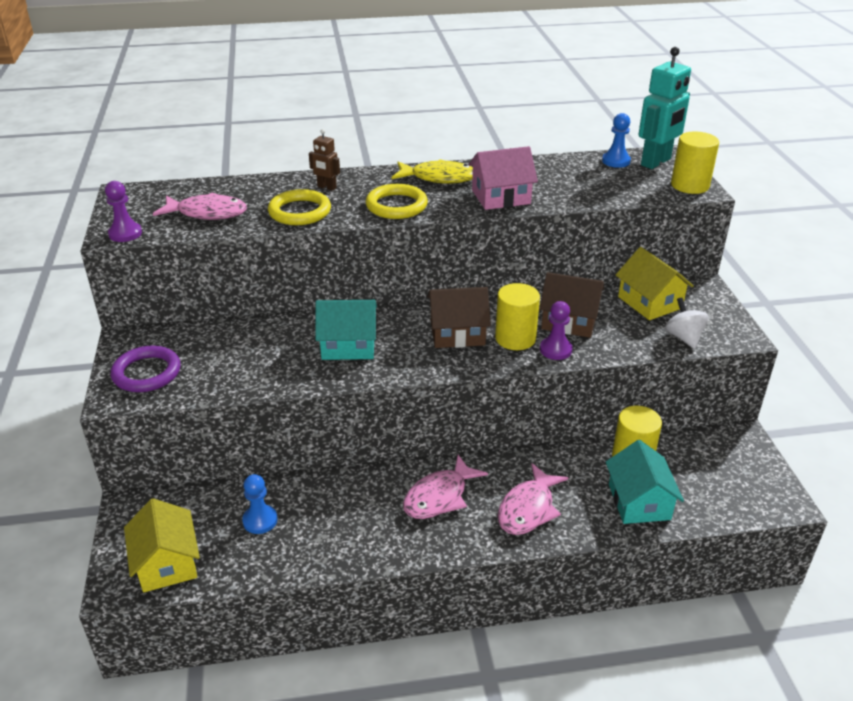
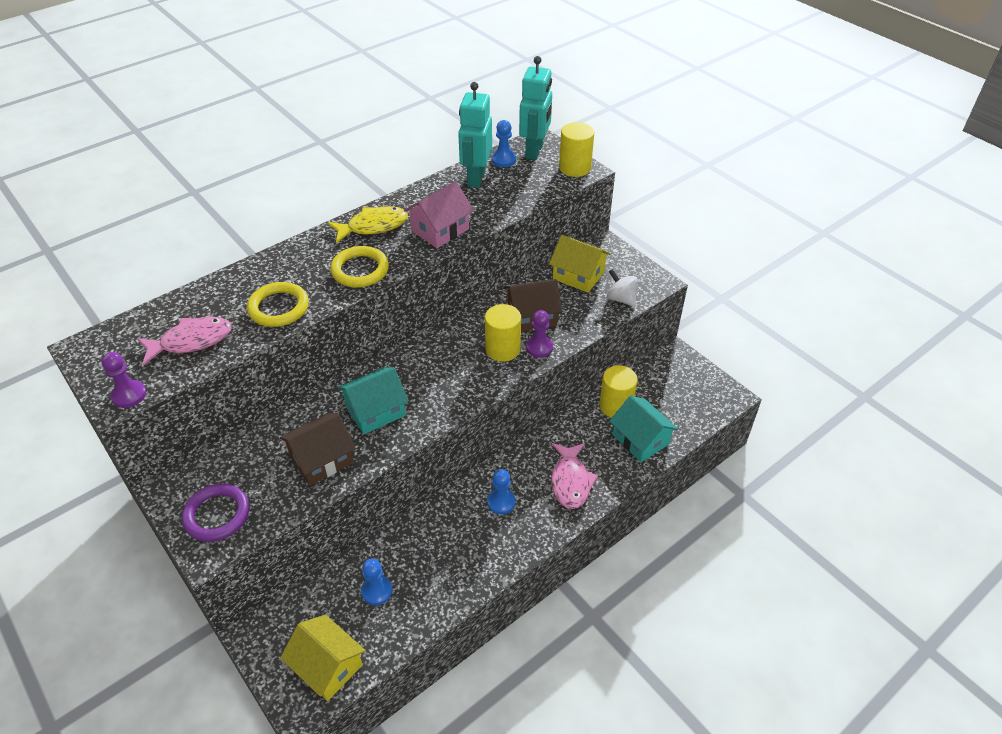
camera: 30 degrees left, 10 degrees up
brown robot [309,129,340,191] -> none
pink fish [403,455,488,519] -> blue pawn [487,469,516,514]
brown house [427,287,491,348] -> brown house moved to [280,413,356,486]
none -> turquoise robot [458,82,492,188]

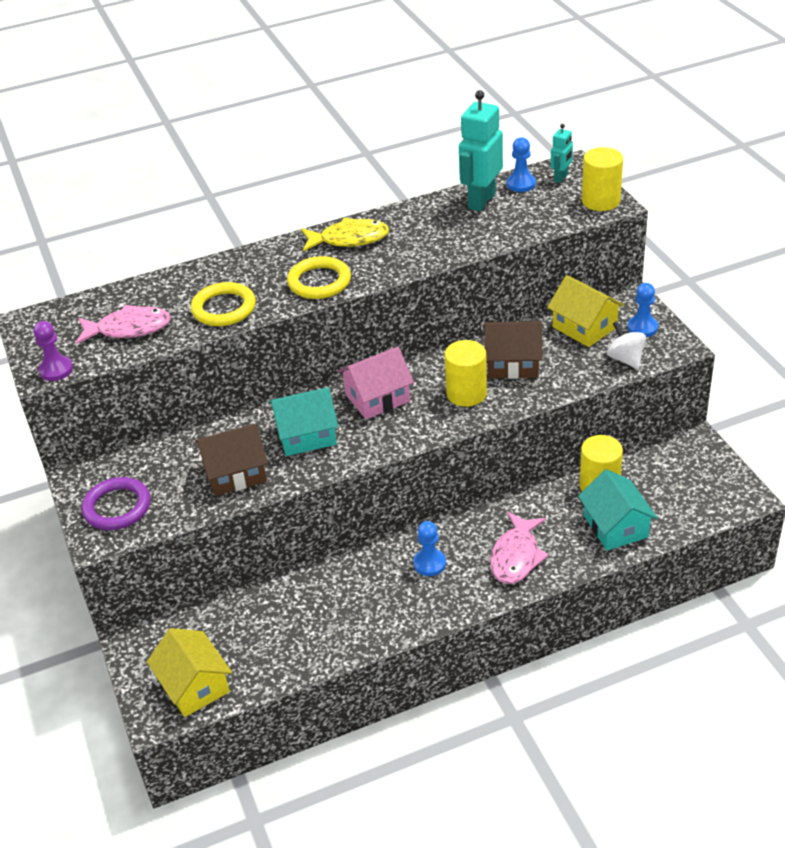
camera: 20 degrees right, 5 degrees down
blue pawn [361,559,392,605] -> blue pawn moved to [627,283,658,337]
pink house [404,181,474,248] -> pink house moved to [337,346,414,419]
turquoise robot [519,56,552,160] -> turquoise robot [551,124,573,183], size x0.51
purple pawn [526,310,553,358] -> none

